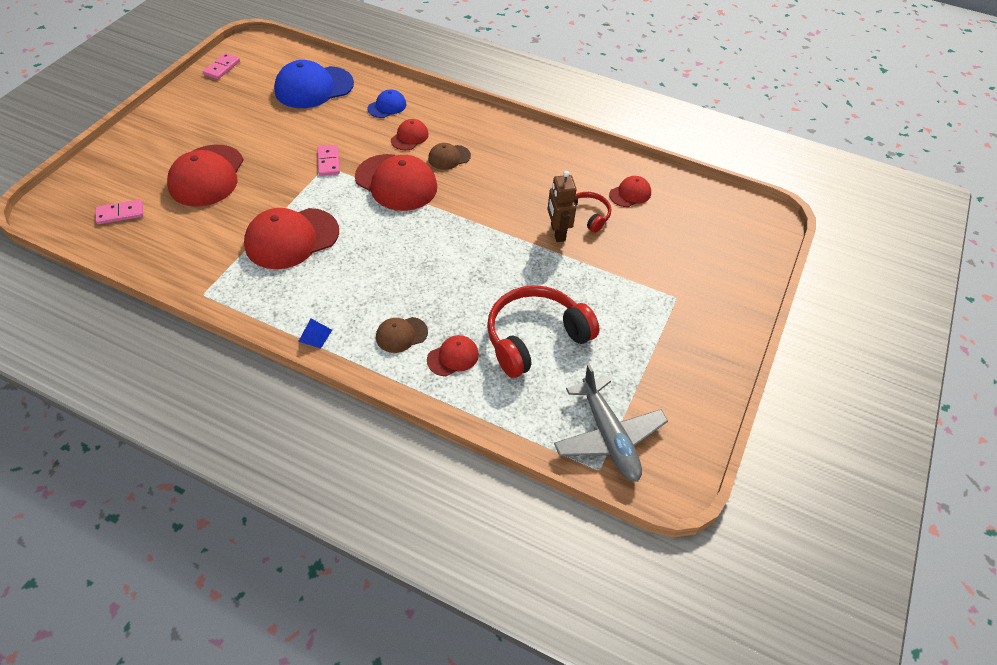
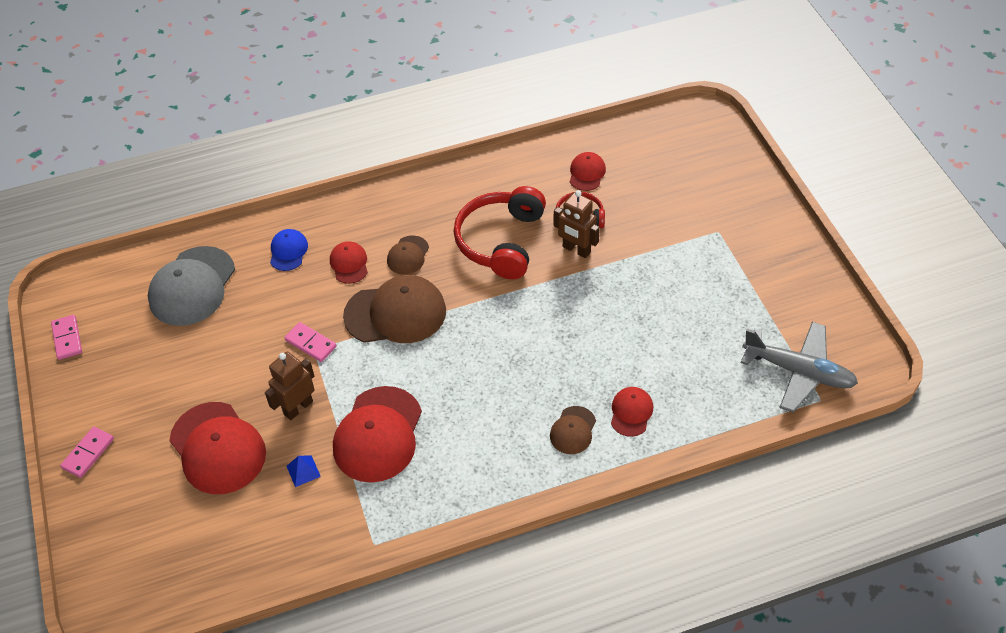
camera: 40 degrees left, 0 degrees up
pink domino [96,199,143,224] -> pink domino moved to [60,427,114,478]
blue cap [274,60,354,108] -> grey cap [148,246,235,326]
blue pyramid [298,319,332,349] -> blue pyramid moved to [287,456,321,487]
red cap [355,154,437,211] -> brown cap [343,275,446,343]
red headphones [487,285,600,378] -> red headphones moved to [454,186,546,279]
none -> brown robot [265,352,315,420]

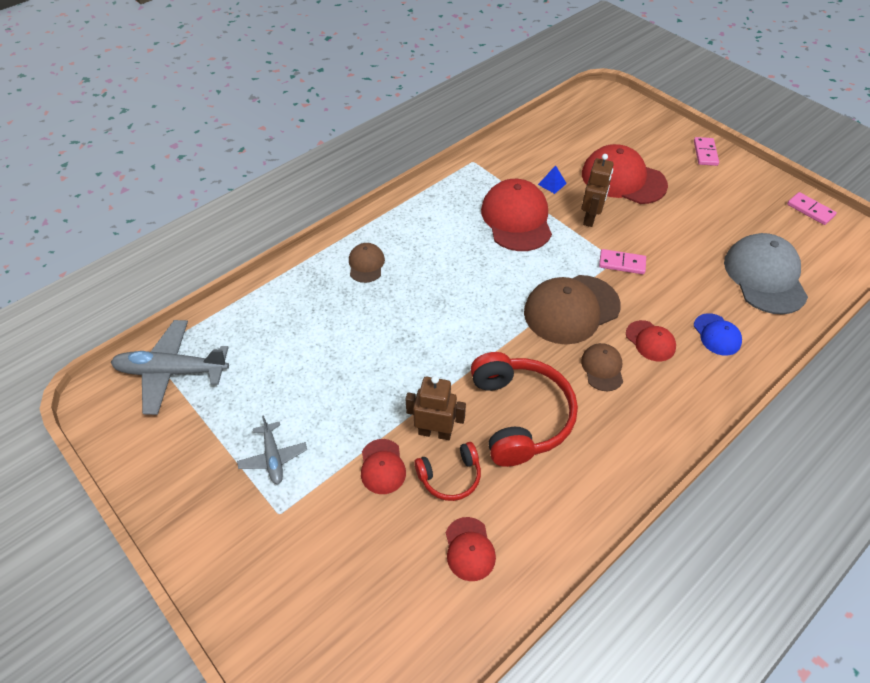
camera: 155 degrees right, 0 degrees up
red cap [611,387,653,437] -> red cap moved to [361,439,406,494]
none -> grey plane [237,415,307,484]

